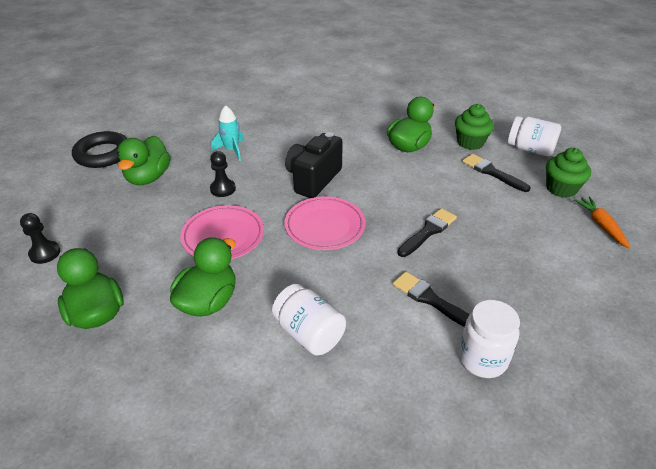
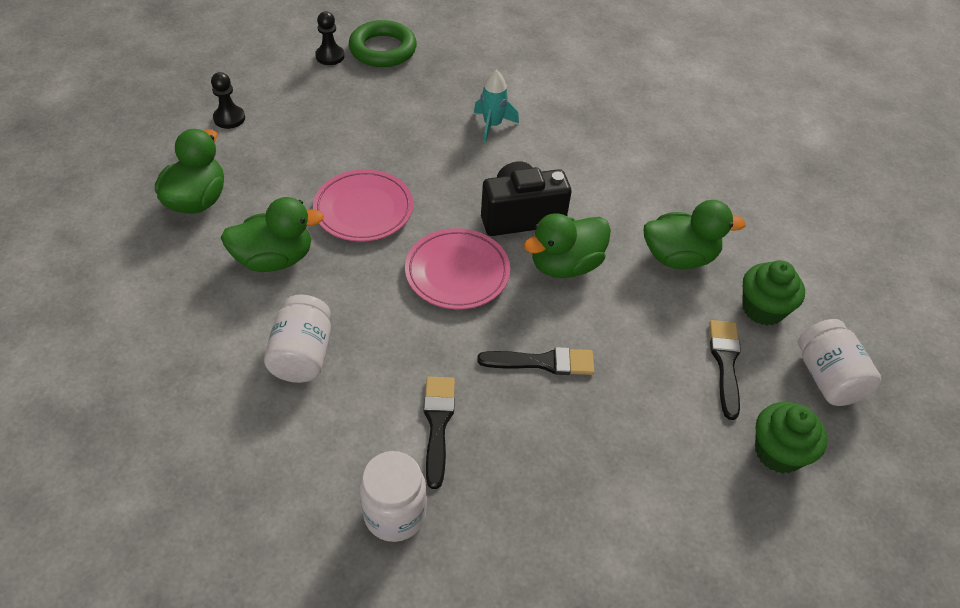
camera: 45 degrees right, 10 degrees up
black ring [72,131,128,168] -> green ring [349,20,417,67]
green duck [117,136,170,185] -> green duck moved to [524,213,611,278]
black pawn [210,151,236,197] -> black pawn moved to [315,11,344,65]
orange carrot [574,197,631,249] -> none

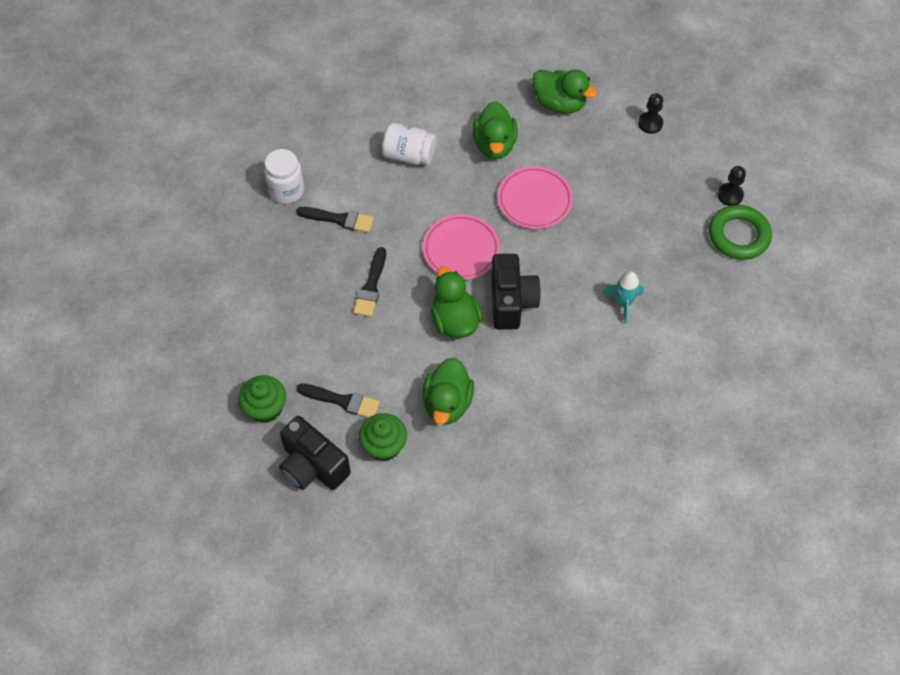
camera: 105 degrees right, 10 degrees up
white jar [798,319,881,406] -> black camera [279,416,351,490]

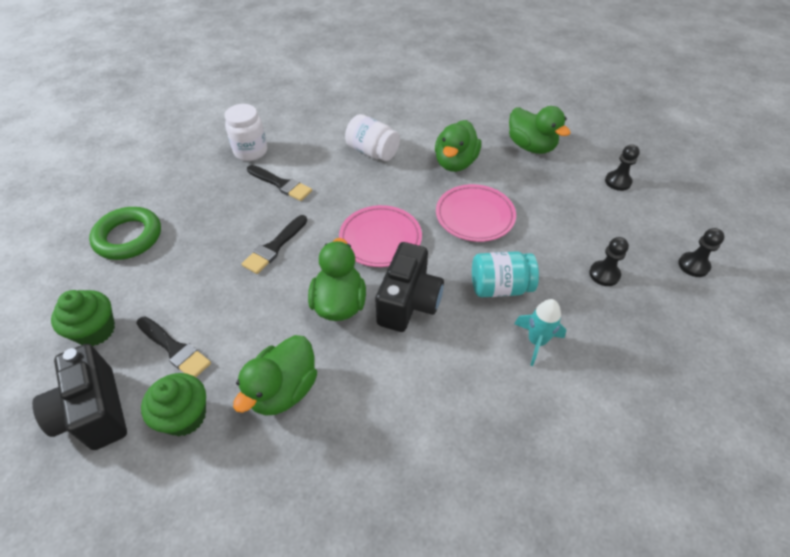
camera: 20 degrees right, 10 degrees down
green ring [709,205,772,260] -> green ring moved to [89,207,161,260]
none -> turquoise jar [472,251,539,297]
none -> black pawn [589,237,629,286]

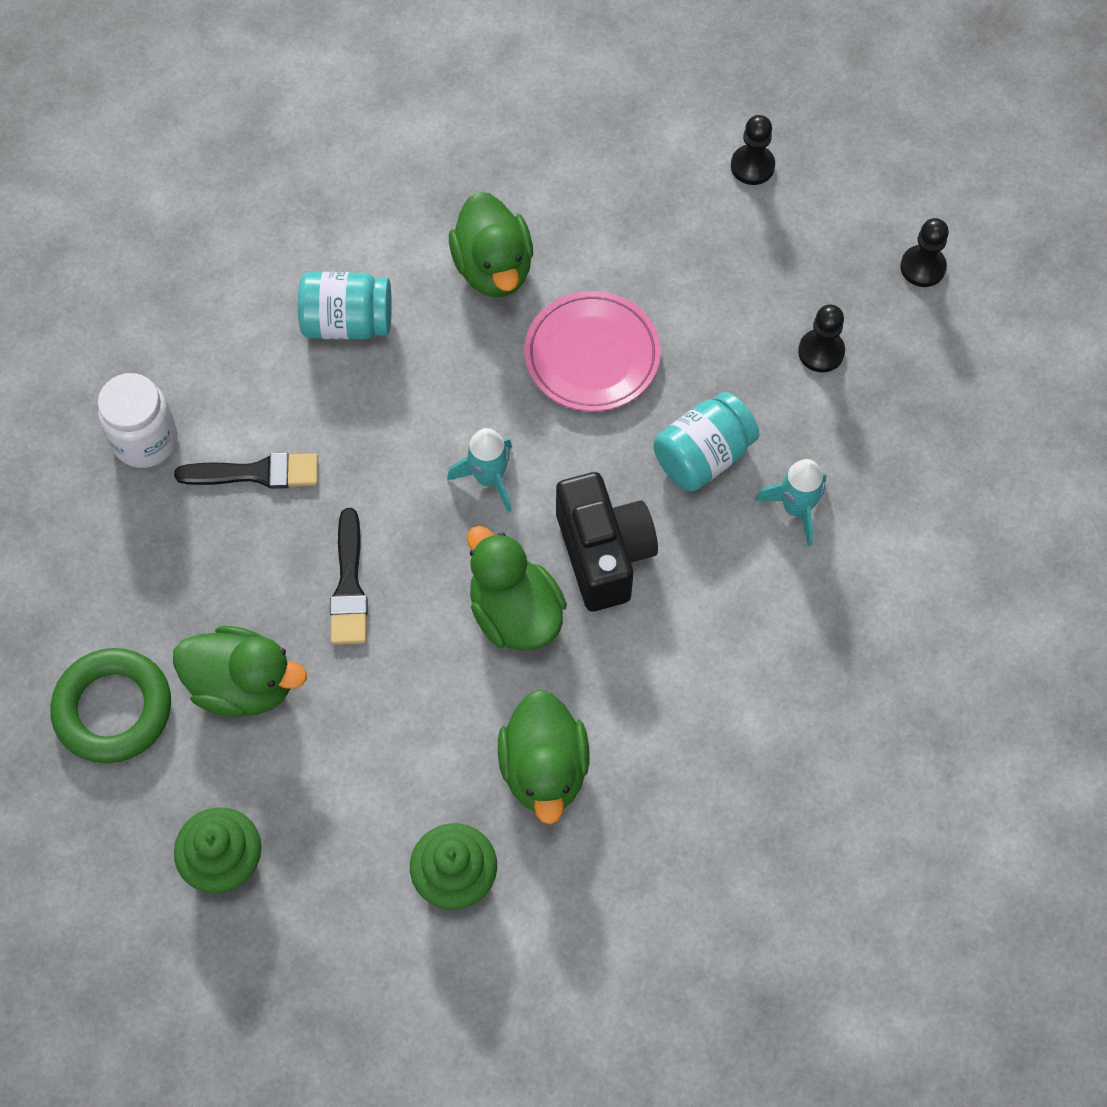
camera: 35 degrees left, 15 degrees up
black camera [32,344,127,450] -> none
black brush [136,316,211,377] -> none
pink plate [339,205,422,267] -> turquoise rocket [447,428,512,513]
white jar [345,114,400,161] -> turquoise jar [298,272,392,340]
green duck [509,106,571,154] -> green duck moved to [173,626,307,717]

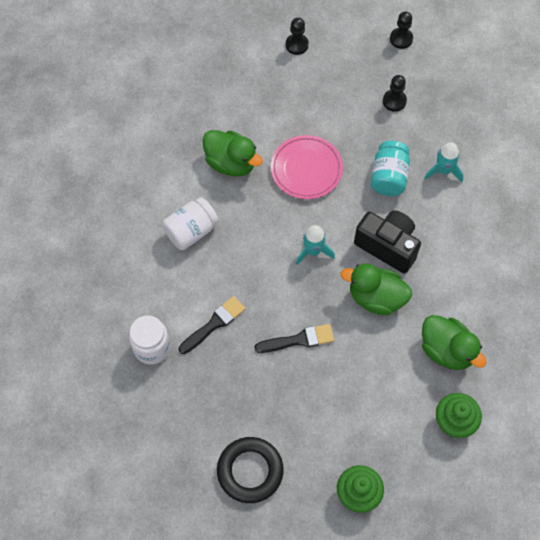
camera: 40 degrees left, 0 degrees up
green ring [50,648,171,763] -> black ring [217,437,284,503]
green duck [173,626,307,717] -> none
turquoise jar [298,272,392,340] -> white jar [162,197,219,250]
black brush [330,508,368,645] -> black brush turned 60 degrees counterclockwise [255,324,334,353]

